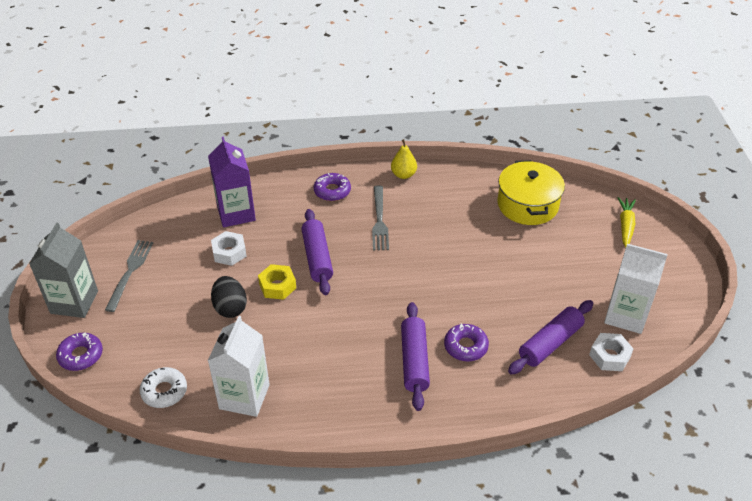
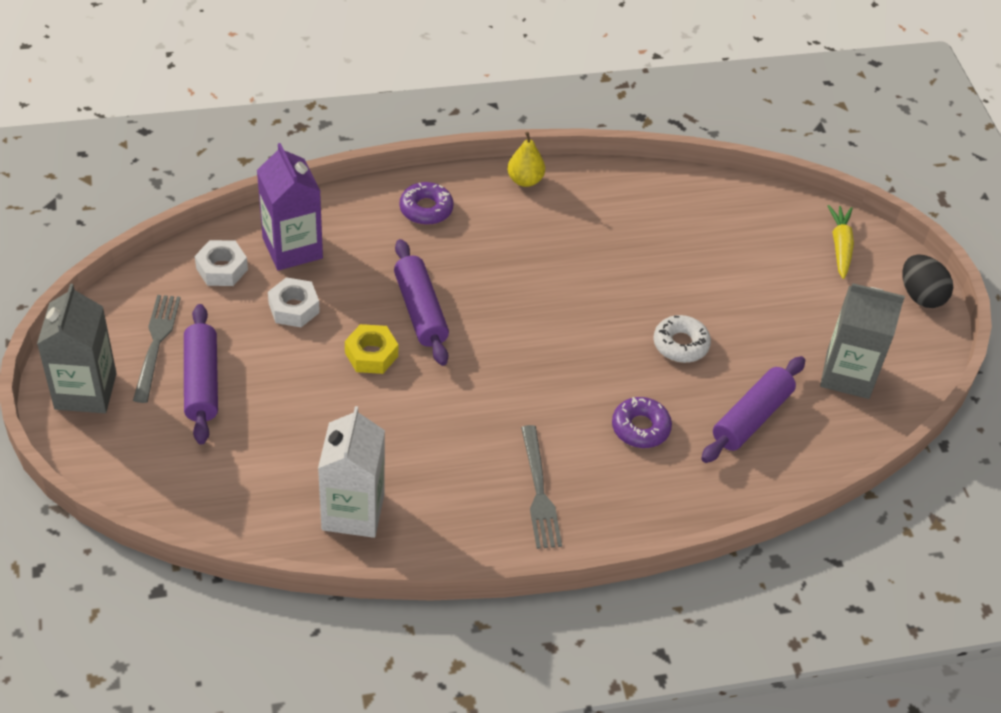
camera: 10 degrees left, 5 degrees up
purple donut [56,333,103,371] -> none
white donut [140,367,187,408] -> white donut moved to [653,315,711,363]
black egg [211,276,247,318] -> black egg moved to [902,254,953,308]
grey fork [372,185,389,250] -> grey fork moved to [521,425,562,549]
purple rolling pin [401,302,430,411] -> purple rolling pin moved to [184,304,218,445]
yellow pot [497,160,565,225] -> none
white nut [589,333,633,371] -> white nut moved to [195,240,248,286]
white carton [604,244,668,334] -> grey carton [820,283,905,399]

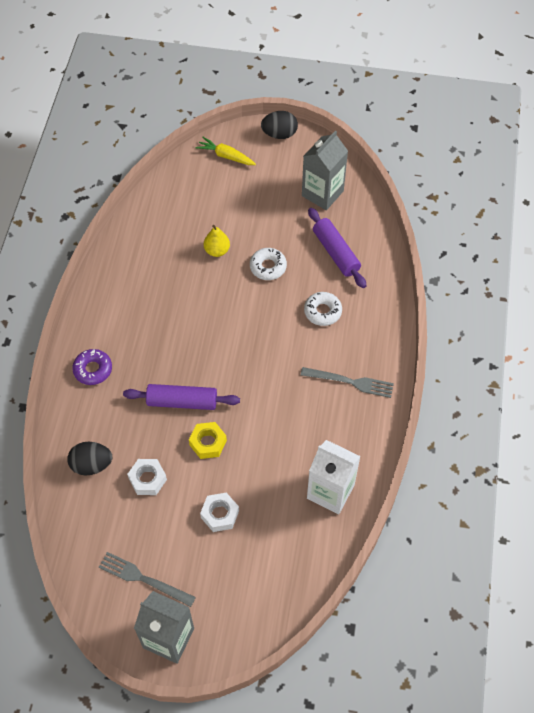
camera: 65 degrees left, 10 degrees up
purple rolling pin [184,304,218,445] -> none
white nut [195,240,248,286] -> white nut moved to [200,493,239,532]
purple carton [257,143,323,271] -> black egg [67,442,112,475]
yellow pear [507,132,545,187] -> yellow pear moved to [204,225,230,257]
purple donut [612,397,672,448] -> white donut [304,292,342,326]

